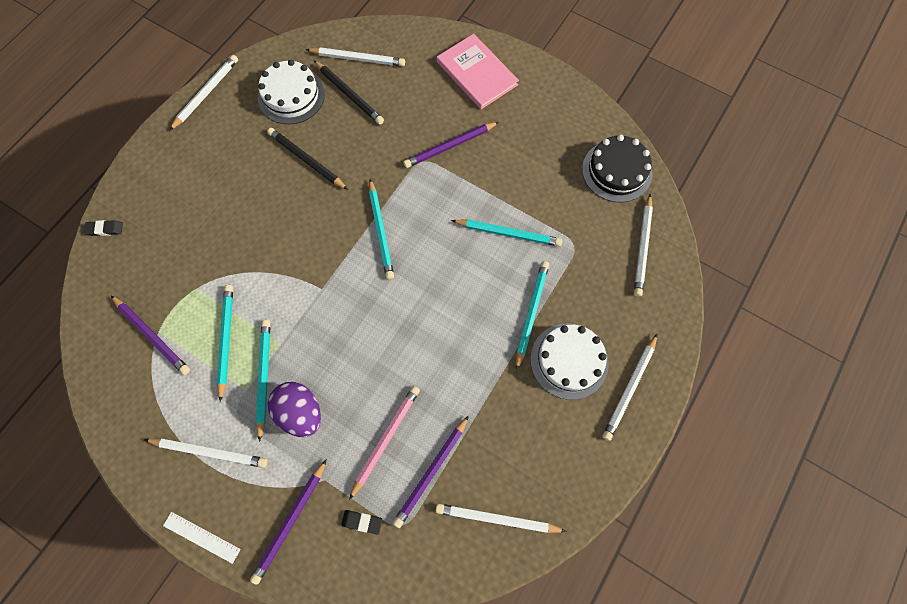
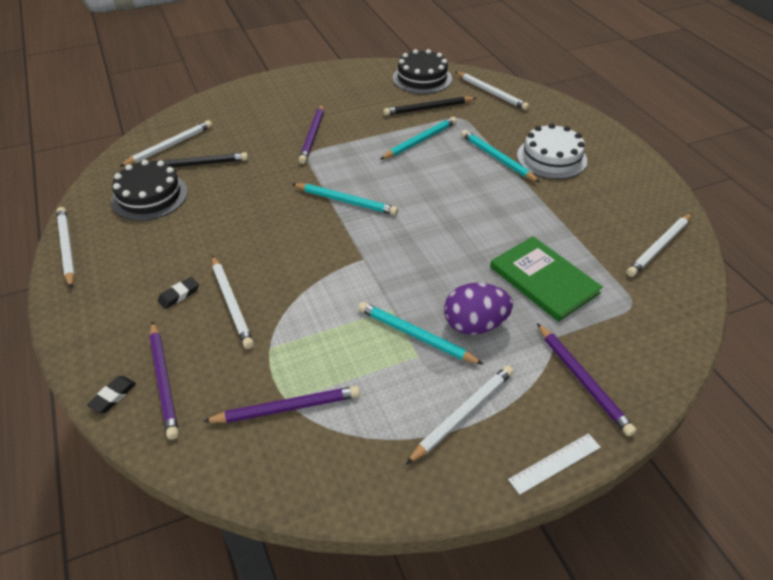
camera: 55 degrees left, 25 degrees down
turquoise pencil [217,285,233,402] -> none
white cake [258,60,325,124] -> black cake [111,160,188,221]
black pencil [267,128,348,190] -> black pencil moved to [383,96,476,116]
black eraser [341,510,382,534] -> black eraser moved to [158,277,199,309]
pink pencil [349,386,420,500] -> green book [490,236,603,322]
purple pencil [393,415,469,528] -> purple pencil moved to [150,321,179,440]
pink book [437,34,519,109] -> none
white pencil [603,333,658,441] -> white pencil moved to [212,255,254,349]

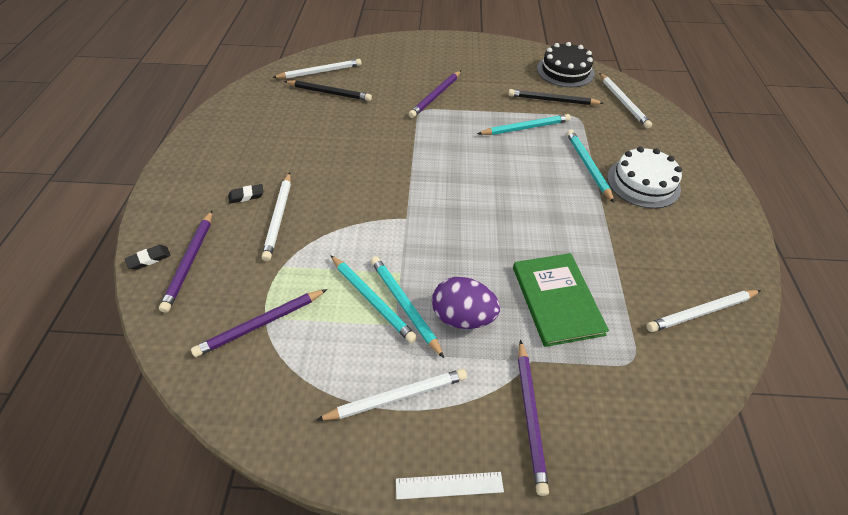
camera: 25 degrees right, 5 degrees up
white pencil [57,207,75,289] -> none
black cake [111,160,188,221] -> none
purple pencil [203,386,360,423] -> purple pencil turned 135 degrees clockwise [191,289,327,357]
turquoise pencil [292,183,398,215] -> turquoise pencil moved to [330,255,417,343]

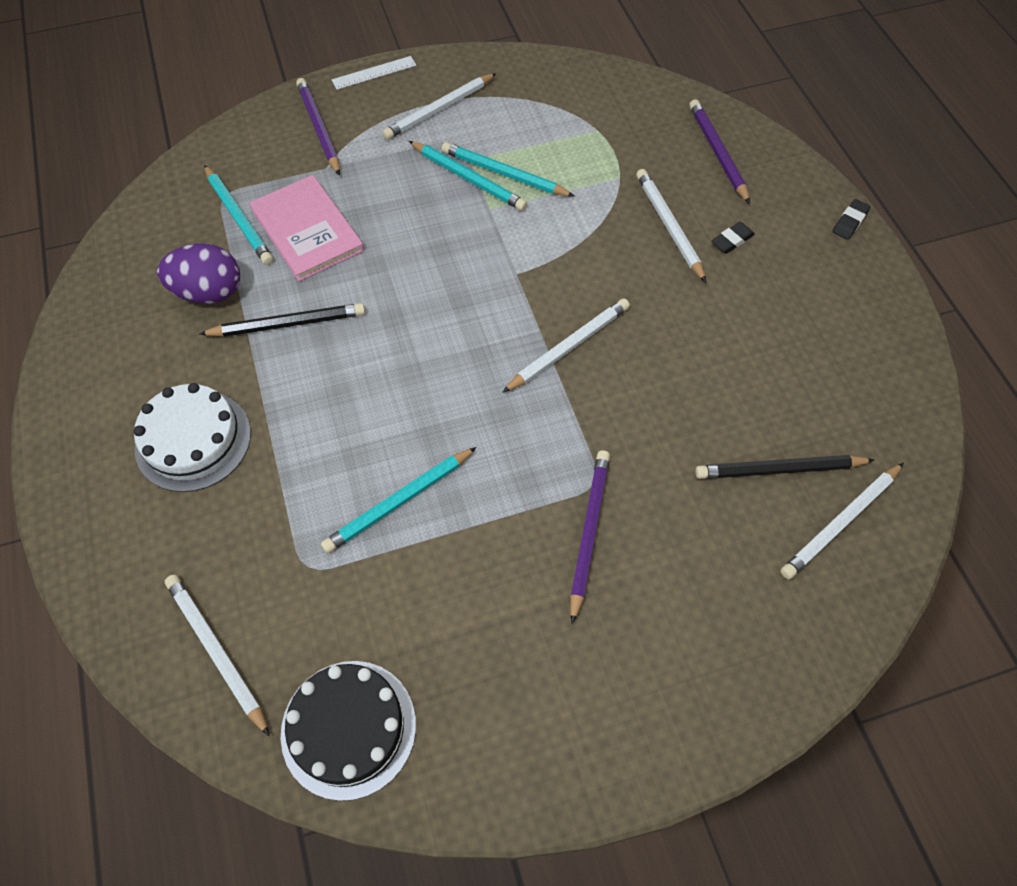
camera: 160 degrees right, 10 degrees up
black eraser [125,245,171,270] -> black eraser moved to [832,199,871,240]
purple pencil [191,289,327,357] -> none
purple egg [432,277,500,329] -> purple egg moved to [157,243,240,304]
black pencil [508,89,603,105] -> black pencil moved to [200,303,365,337]
green book [513,253,609,347] -> pink book [249,175,364,282]
turquoise pencil [567,130,614,203] -> turquoise pencil moved to [204,165,273,265]
white pencil [646,290,761,332] -> white pencil moved to [502,299,630,393]

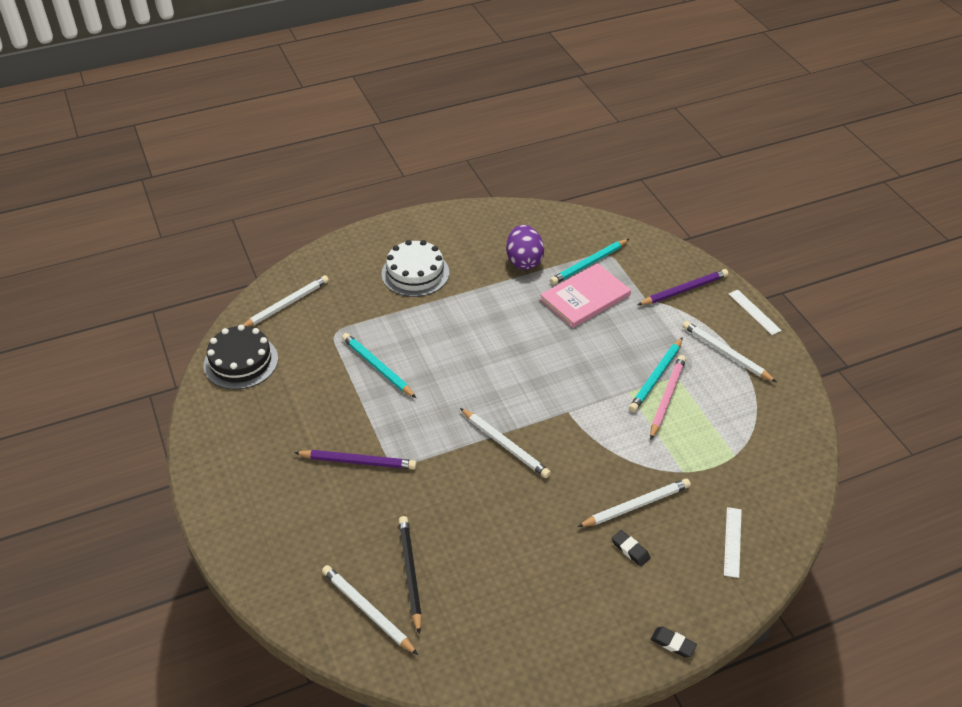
camera: 85 degrees right, 15 degrees down
black pencil [200,303,365,337] -> none
turquoise pencil [442,142,575,197] -> pink pencil [650,355,686,440]
purple pencil [689,99,750,204] -> white ruler [724,507,742,578]

